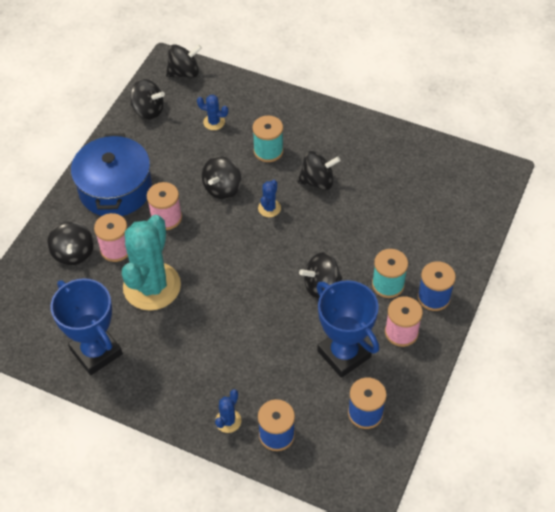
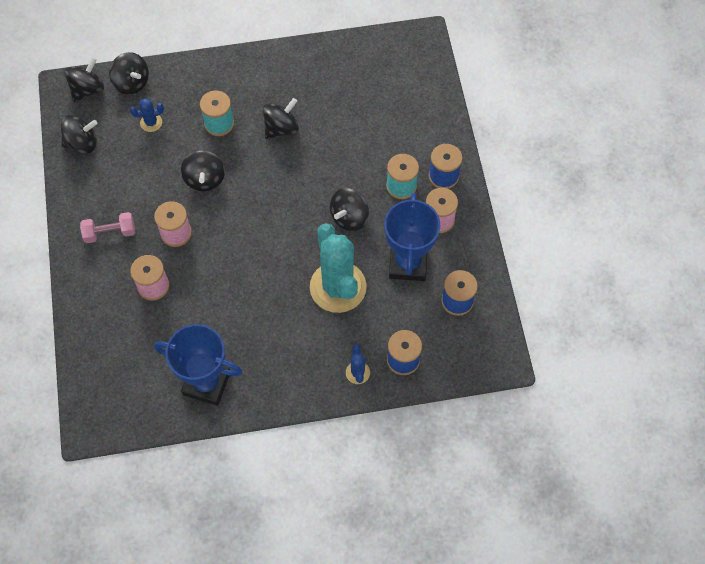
camera: 35 degrees left, 10 degrees up
black spinning top [47,222,94,265] -> black spinning top moved to [109,52,149,95]
blue pot [71,133,152,216] -> pink dumbbell [80,212,135,243]
turquoise cactus [122,215,181,311] -> turquoise cactus moved to [310,223,367,313]
blue cactus [258,180,281,217] -> none
blue trophy [316,280,379,378] -> blue trophy turned 75 degrees clockwise [384,193,440,281]

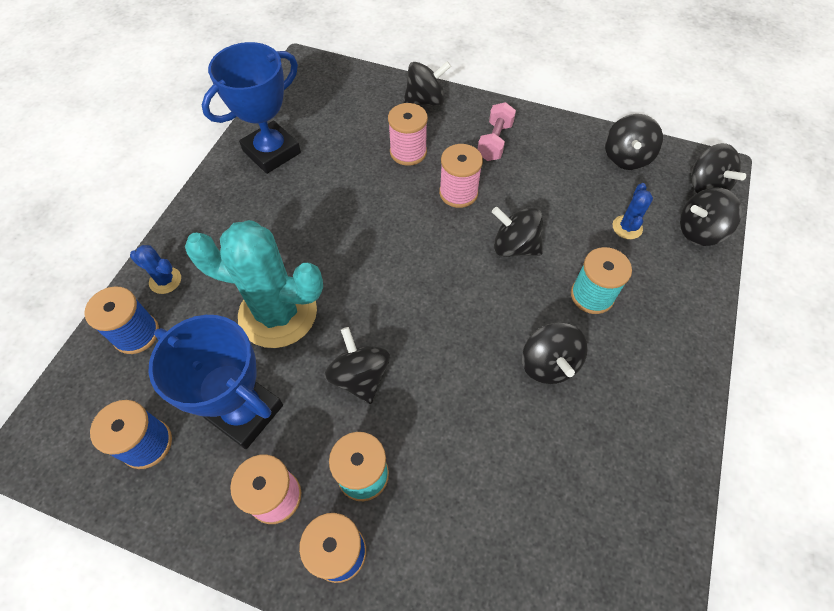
camera: 120 degrees right, 5 degrees down
none -> black spinning top [403,61,451,106]

